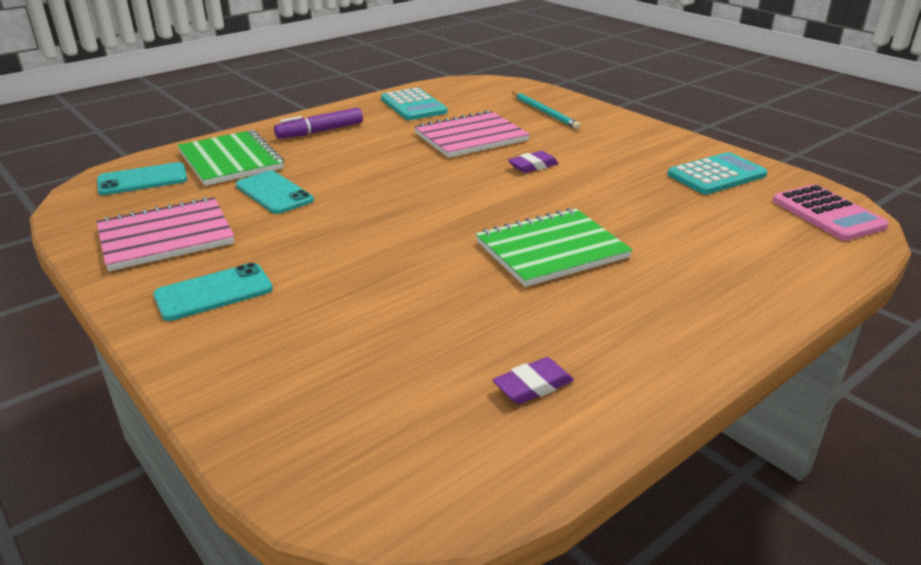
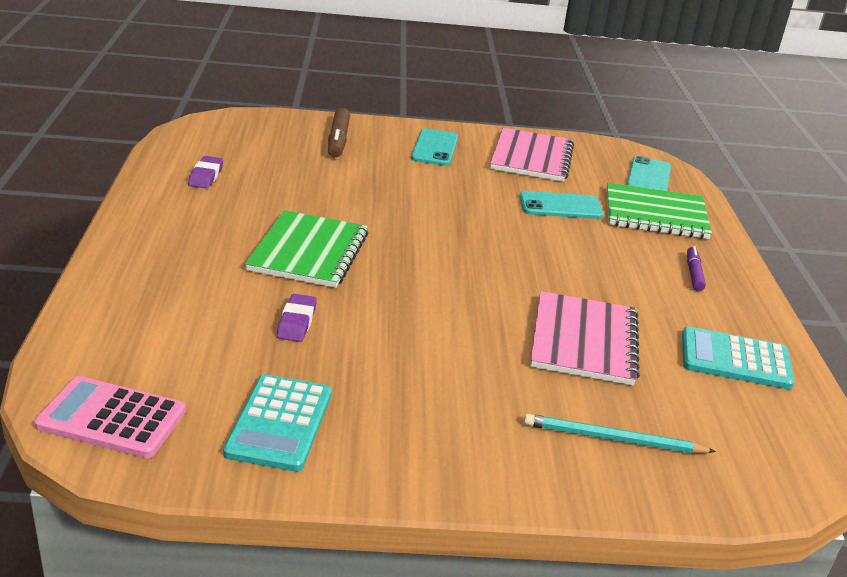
camera: 125 degrees right, 0 degrees up
purple marker [274,108,363,139] -> purple marker [687,246,706,291], size x0.63
purple eraser [508,151,559,173] -> purple eraser moved to [277,294,317,342]
none -> brown marker [328,108,350,157]

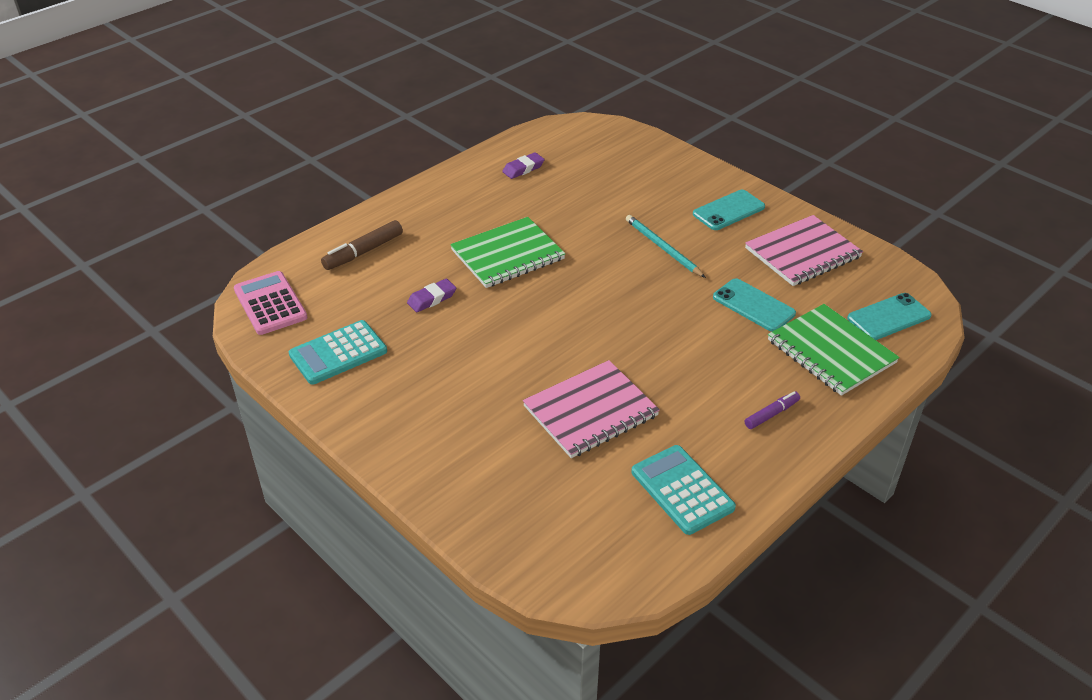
camera: 50 degrees right, 10 degrees up
brown marker [328,108,350,157] -> brown marker moved to [321,220,403,270]
turquoise pencil [524,414,716,453] -> turquoise pencil moved to [626,215,706,278]

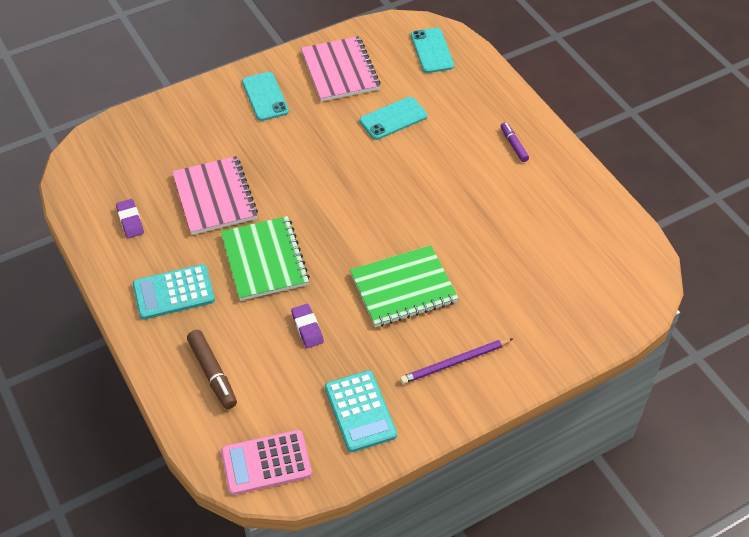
camera: 75 degrees left, 10 degrees up
pink notebook [523,360,660,458] -> pink notebook moved to [172,156,258,235]
turquoise pencil [626,215,706,278] -> none
turquoise calculator [631,445,736,535] -> turquoise calculator moved to [133,264,215,320]
green notebook [768,304,900,396] -> green notebook moved to [350,245,459,327]
none -> purple pencil [400,339,513,384]

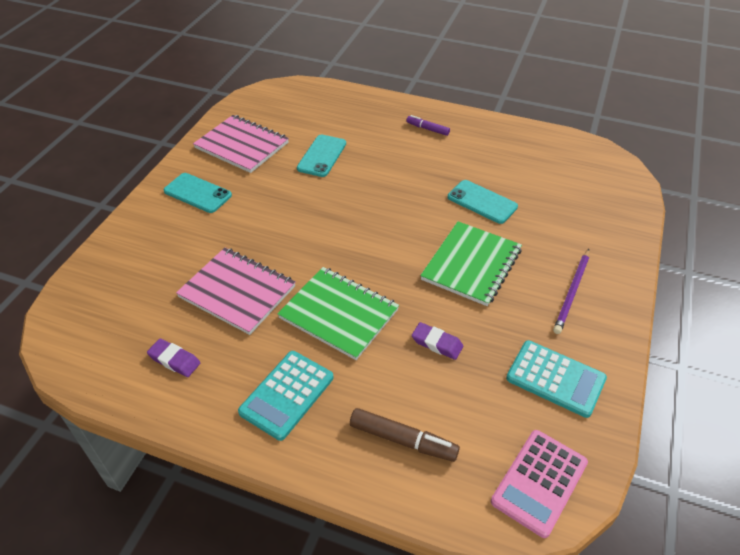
camera: 40 degrees left, 5 degrees down
turquoise phone [411,28,454,73] -> turquoise phone moved to [448,180,518,224]

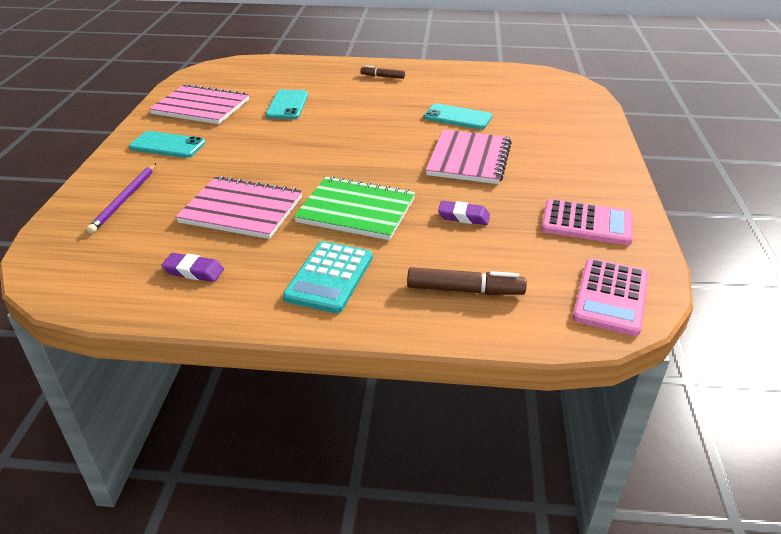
camera: 15 degrees left, 10 degrees down
purple marker [406,115,450,136] -> brown marker [360,66,405,79]
green notebook [420,221,522,306] -> pink notebook [426,130,512,184]
turquoise calculator [506,340,607,418] -> pink calculator [541,199,633,245]
purple pencil [553,249,589,334] -> purple pencil moved to [87,163,156,234]

